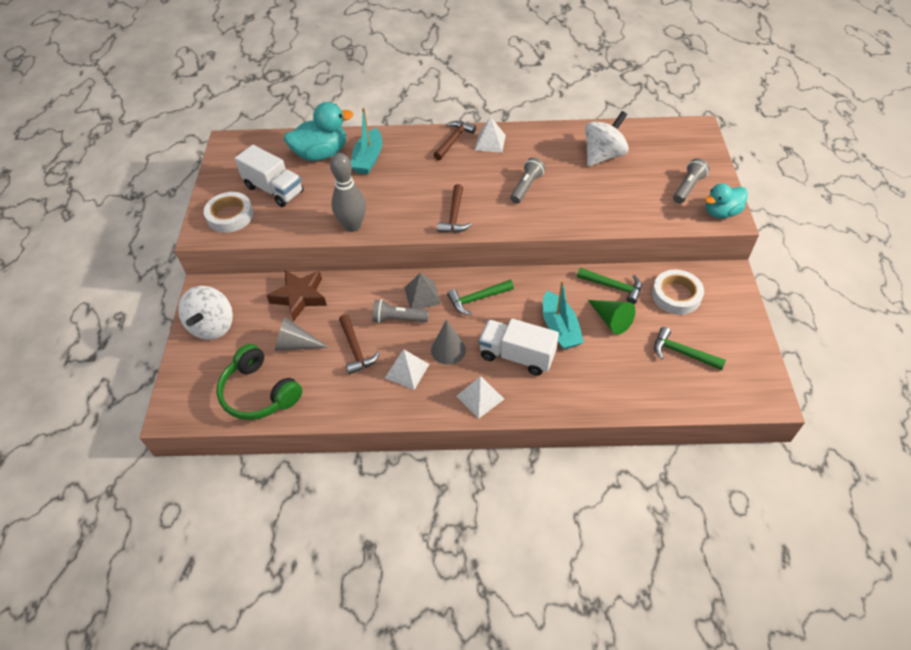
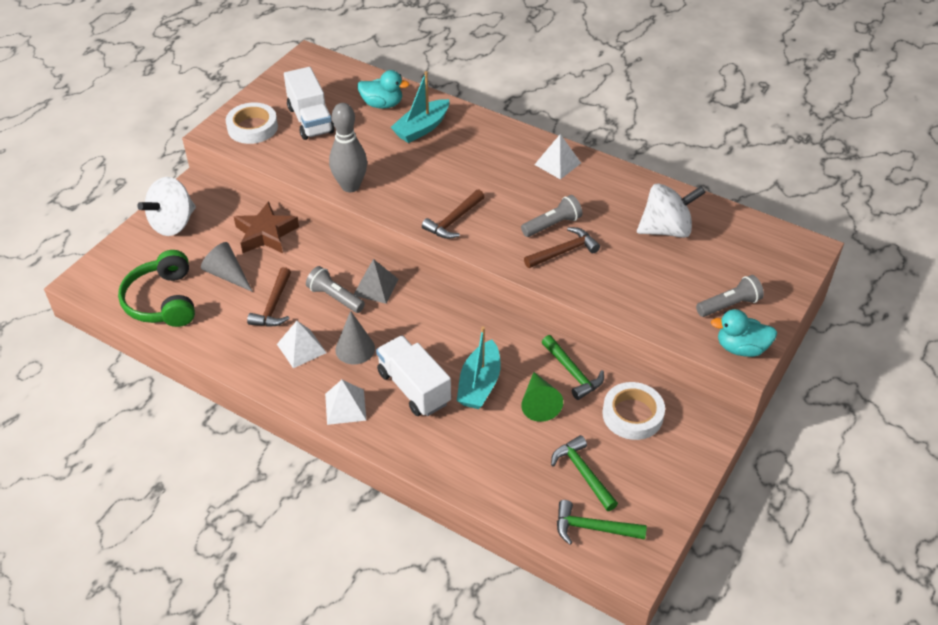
camera: 30 degrees right, 5 degrees down
turquoise duck [284,102,353,161] -> turquoise duck [357,70,410,109], size x0.66
brown hammer [434,121,476,160] -> brown hammer moved to [524,227,600,268]
green hammer [447,280,514,315] -> green hammer moved to [557,500,647,545]

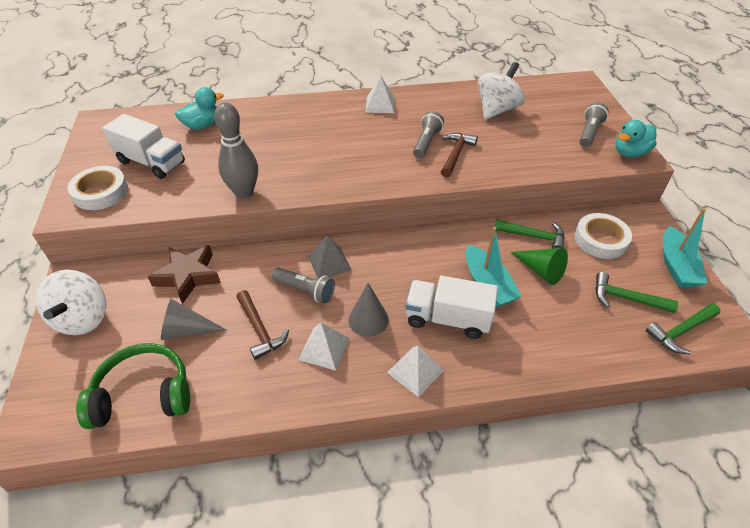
camera: 40 degrees left, 0 degrees up
green headphones [118,250,195,327] -> green headphones turned 135 degrees clockwise [76,343,190,429]
grey flashlight [306,266,365,313] -> grey flashlight turned 150 degrees counterclockwise [272,268,335,303]
turquoise boat [391,71,449,143] -> turquoise boat moved to [663,208,708,288]
brown hammer [422,189,485,239] -> none

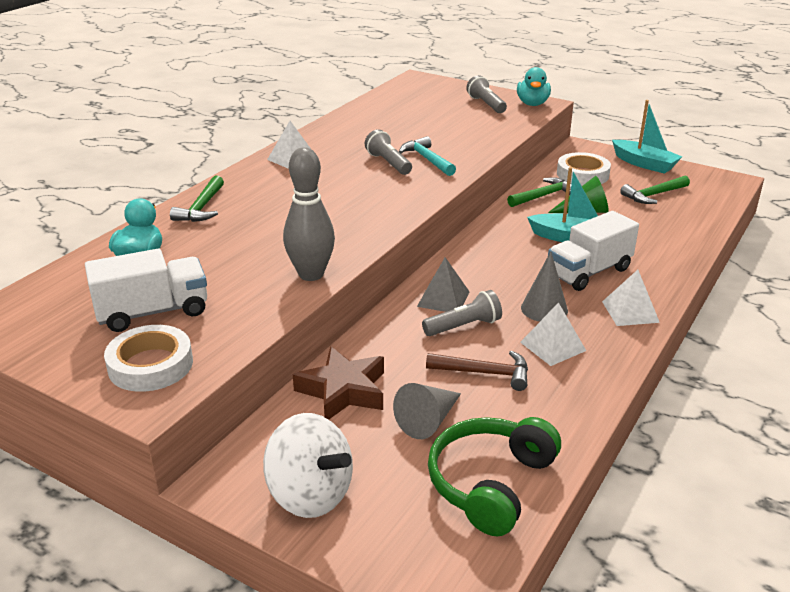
camera: 50 degrees left, 15 degrees down
brown hammer [441,133,478,178] -> turquoise hammer [399,136,456,176]
white spinning top [478,62,525,120] -> none
green hammer [646,304,721,354] -> green hammer moved to [170,176,224,222]

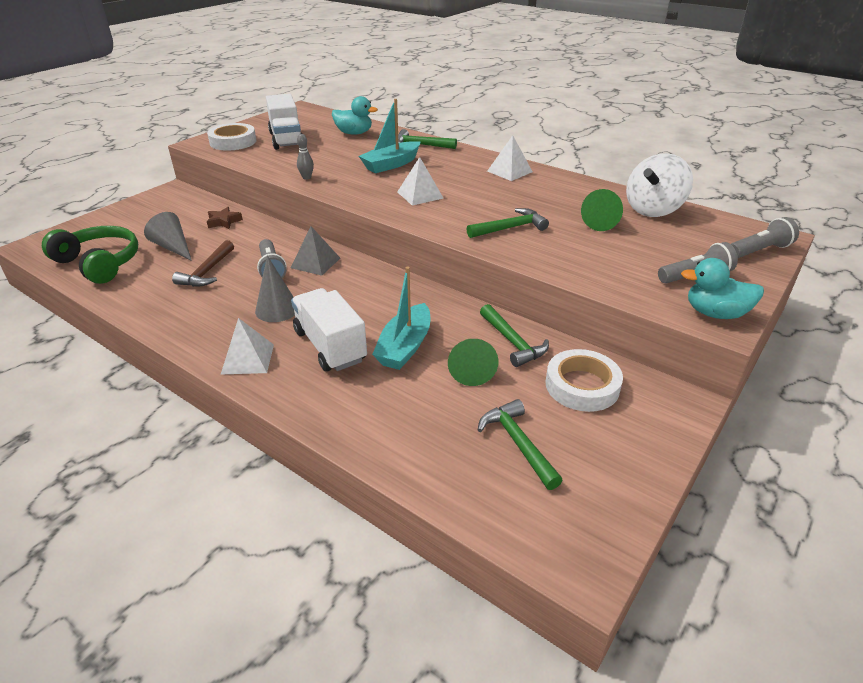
camera: 95 degrees right, 5 degrees up
white spinning top [263,413,353,518] -> white spinning top moved to [626,153,693,217]
grey bowling pin [283,147,335,281] -> grey bowling pin [297,134,314,180], size x0.45
brown star [293,346,384,420] -> brown star [207,207,243,229], size x0.56
grey flashlight [365,129,412,175] -> grey flashlight moved to [731,217,799,258]
turquoise hammer [399,136,456,176] -> green hammer [467,208,549,238]
white pyramid [520,302,586,366] -> white pyramid moved to [397,157,443,206]
turquoise boat [612,100,682,174] -> turquoise boat moved to [359,99,420,173]
none -> green cone [581,189,623,231]

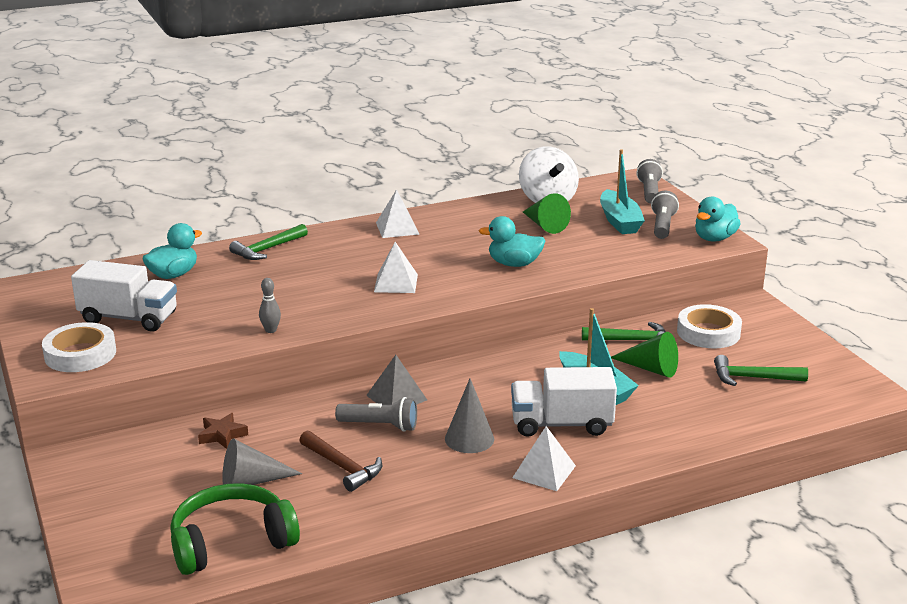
camera: 60 degrees left, 10 degrees down
turquoise boat [359,99,420,173] -> turquoise boat moved to [600,149,645,234]
green hammer [467,208,549,238] -> turquoise duck [479,216,545,267]

